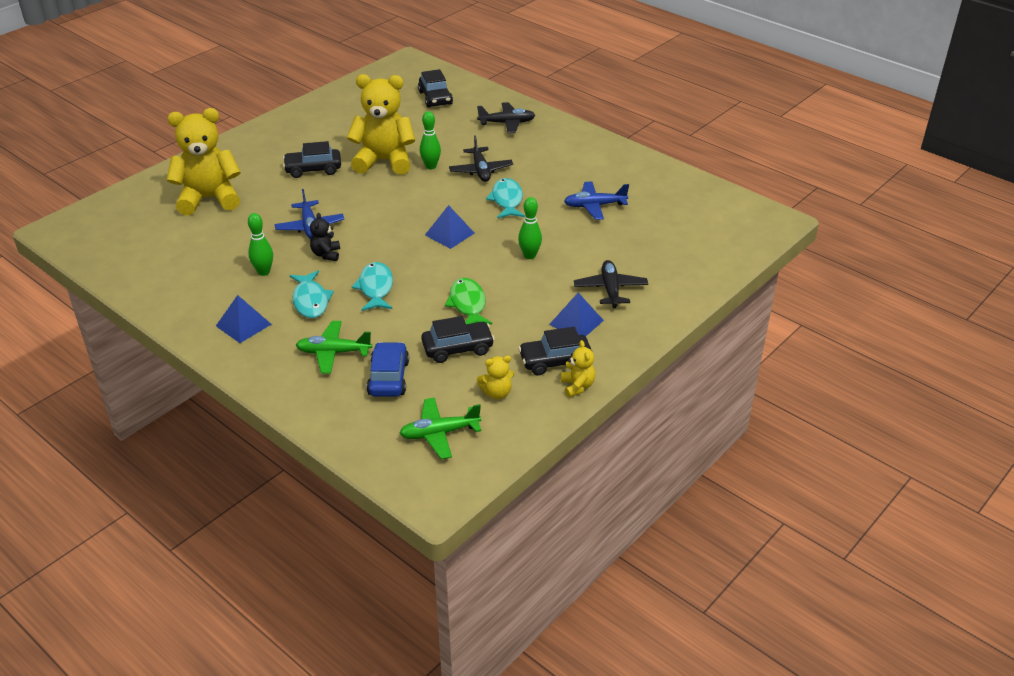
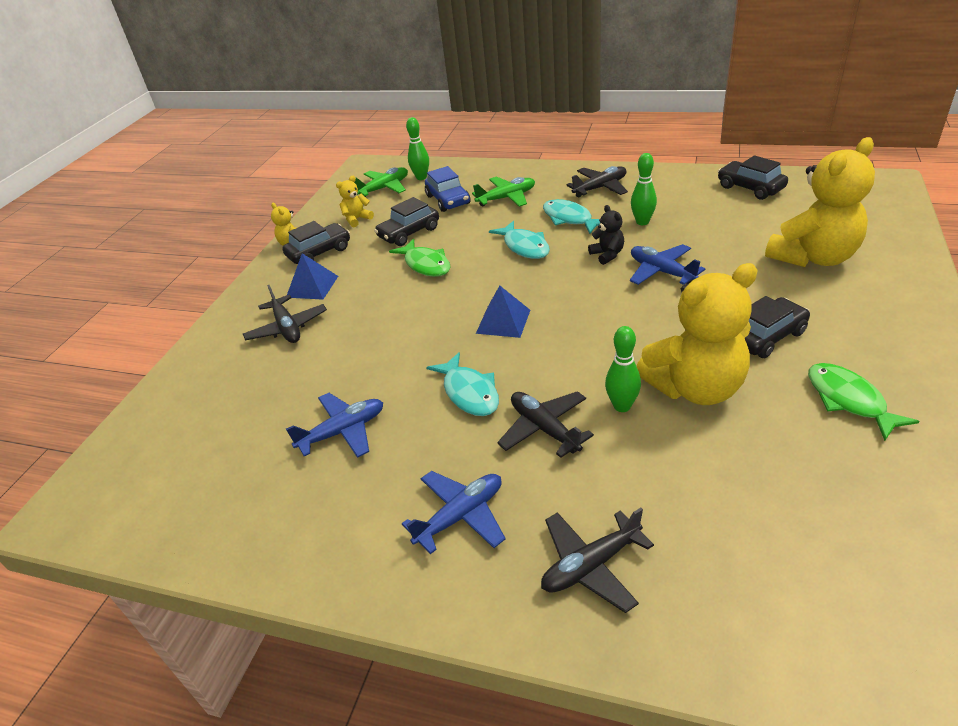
camera: 160 degrees right, 0 degrees up
blue pyramid [216,295,271,343] -> black plane [566,166,628,198]
black car [418,69,453,108] -> black car moved to [718,155,788,200]
green bowling pin [518,197,542,259] -> green bowling pin moved to [406,117,429,180]
none -> blue plane [402,471,506,554]
none -> green fish [808,363,920,441]

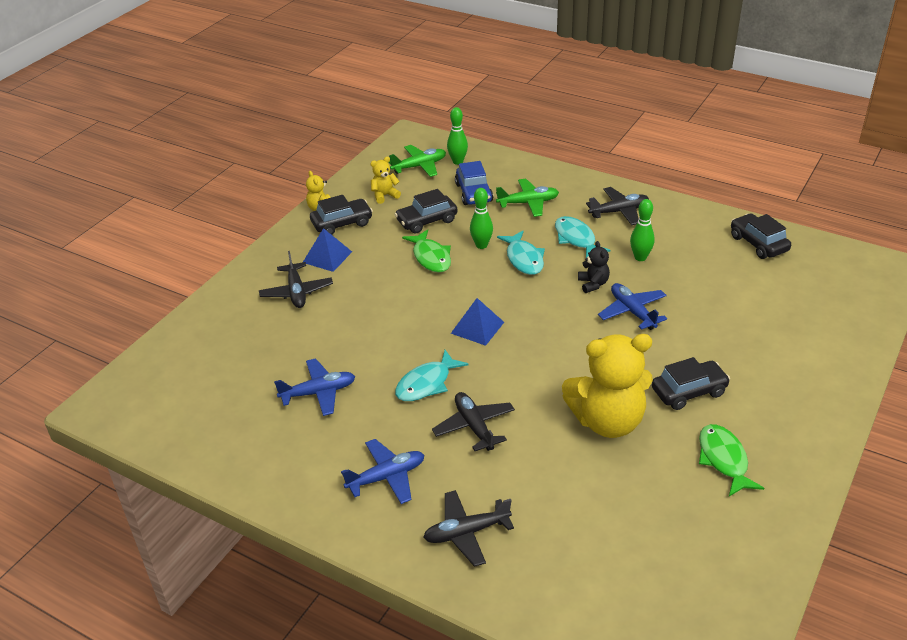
camera: 10 degrees right, 0 degrees up
turquoise fish [426,352,499,416] -> turquoise fish turned 60 degrees clockwise [395,350,469,401]
green bowling pin [605,326,641,412] -> green bowling pin moved to [470,188,493,249]
yellow teddy bear [765,137,875,267] -> none

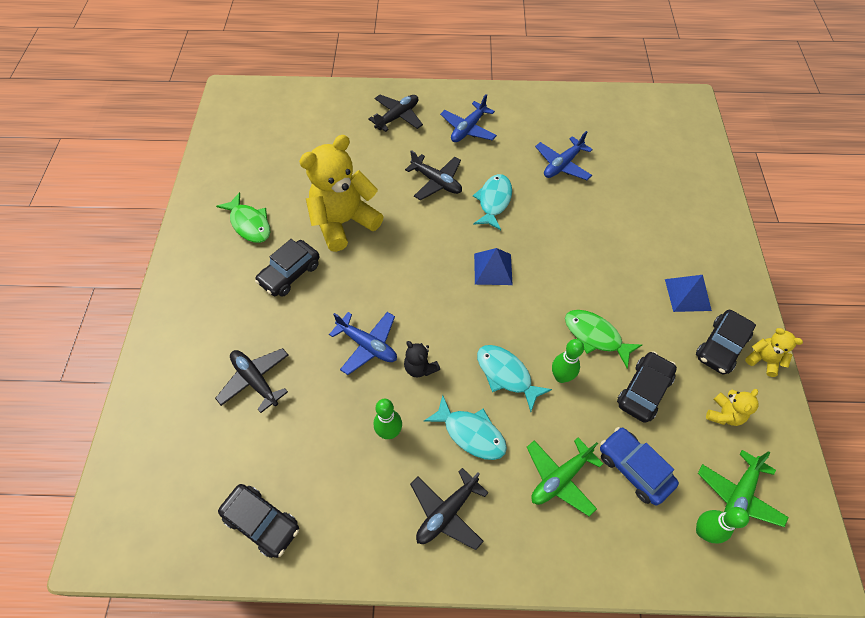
camera: 150 degrees right, 20 degrees up
black plane [259,251,333,308] -> black plane moved to [215,348,288,413]

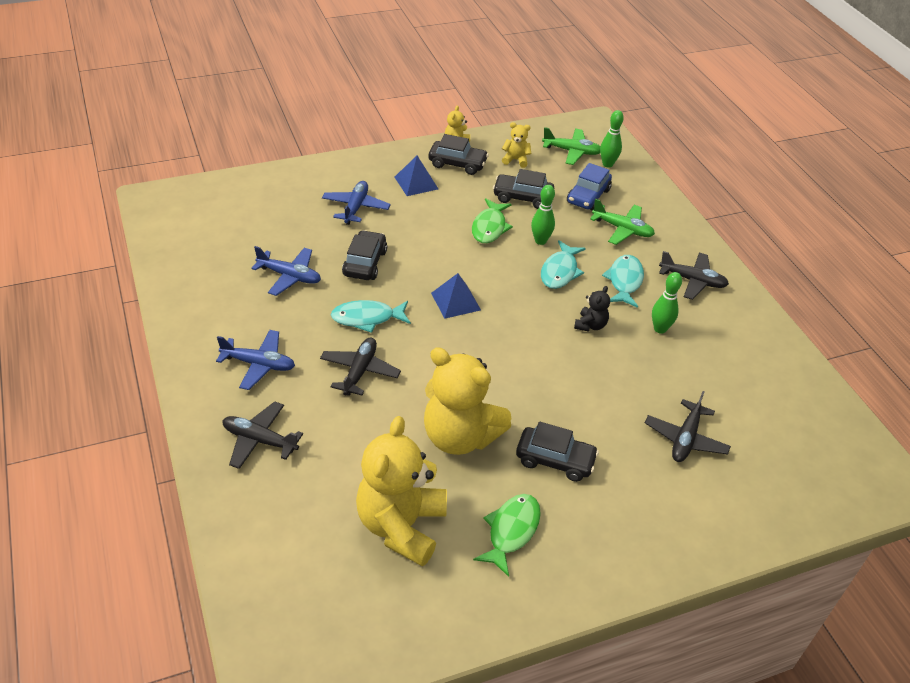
camera: 115 degrees left, 15 degrees down
black car [218,484,299,558] -> black car moved to [342,230,387,280]
blue plane [329,312,397,375] -> blue plane moved to [322,181,391,225]
none -> yellow teddy bear [356,416,447,566]

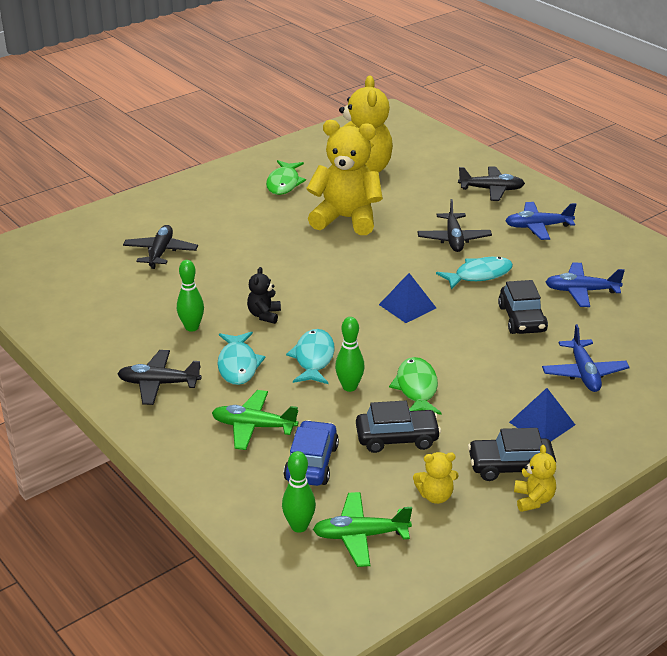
camera: 165 degrees right, 10 degrees down
black car [516,422,599,482] -> none

